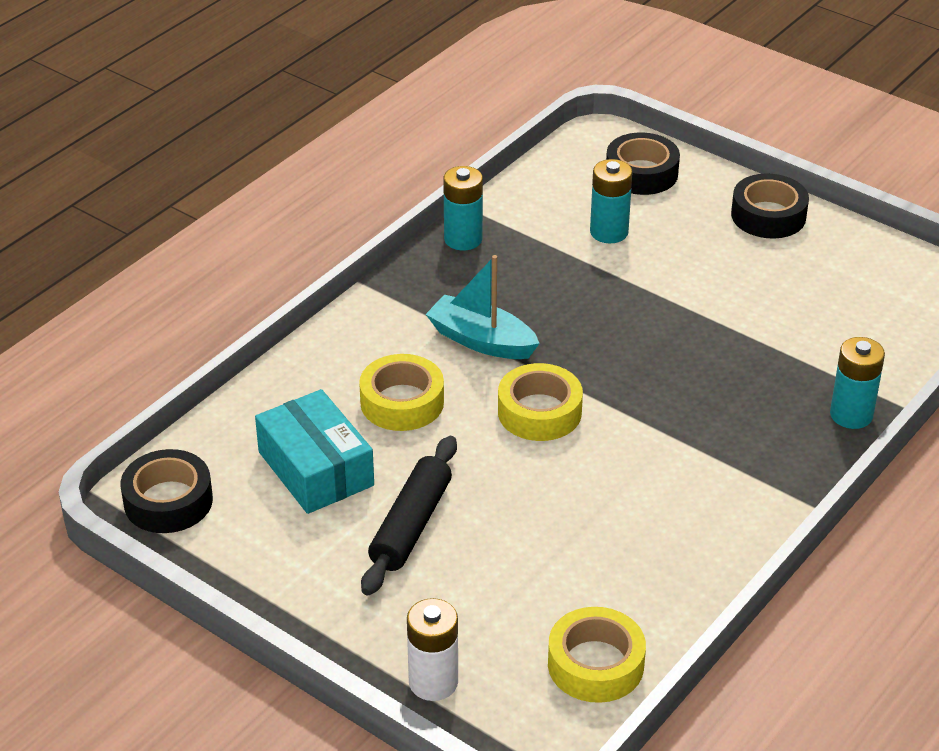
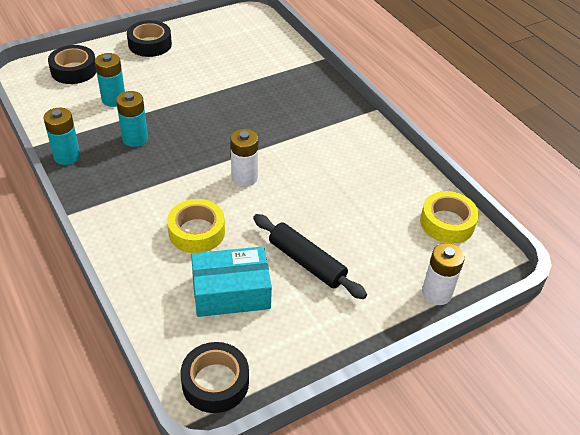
camera: 70 degrees left, 5 degrees up
turquoise boat [426,255,540,359] -> none
yellow tape [498,363,583,441] -> white battery [231,129,258,187]
turquoise battery [830,337,885,429] -> turquoise battery moved to [116,91,148,147]

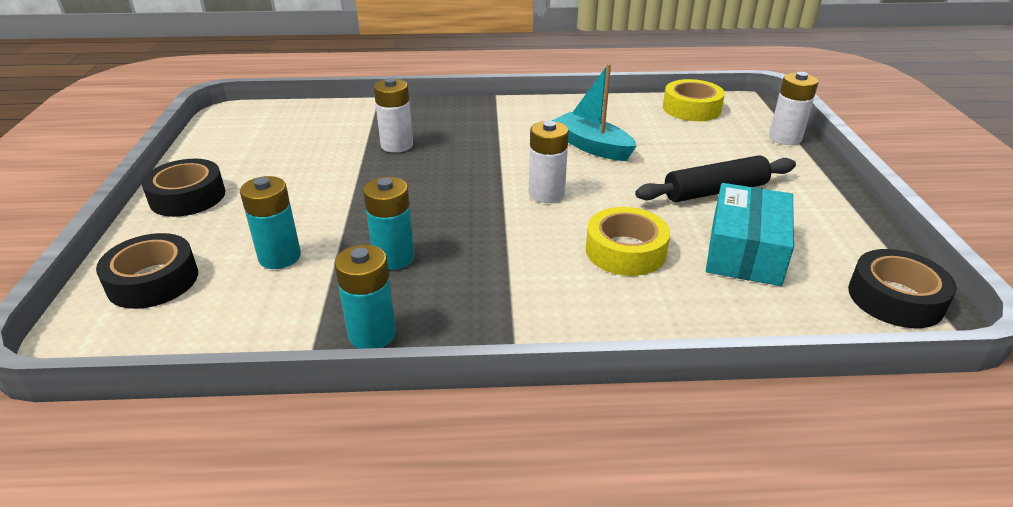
camera: 60 degrees left, 10 degrees down
none -> white battery [374,78,413,153]
none -> turquoise boat [552,64,636,161]

